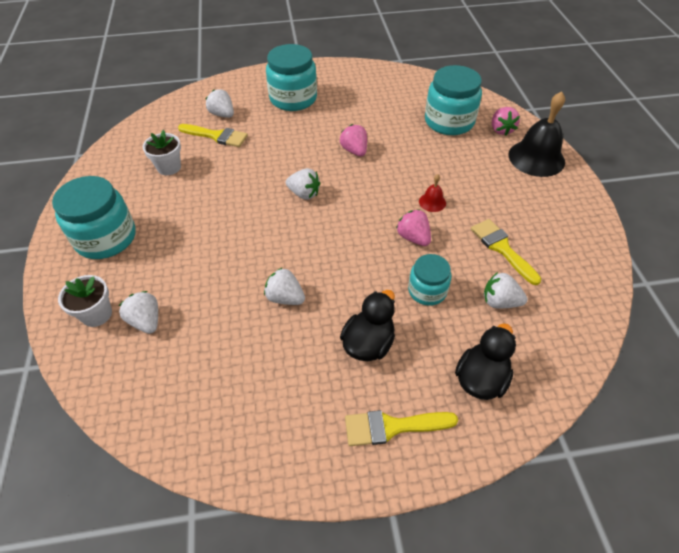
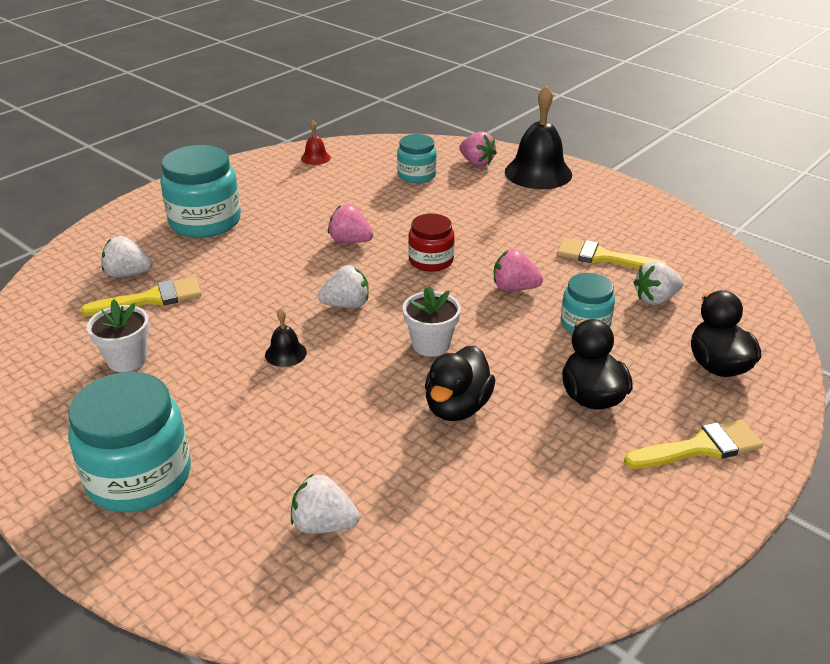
camera: 40 degrees left, 15 degrees down
white flower pot [58,275,112,327] -> white flower pot moved to [403,286,461,357]
white strawberry [264,267,305,305] -> black duck [425,346,495,421]
yellow brush [345,410,458,446] -> yellow brush turned 150 degrees counterclockwise [624,419,763,469]
red bell [419,174,446,212] -> red bell moved to [301,121,331,165]
turquoise jar [425,65,482,135] -> turquoise jar [397,134,437,183], size x0.59
none -> black bell [265,308,307,367]
none -> red jar [408,213,455,272]

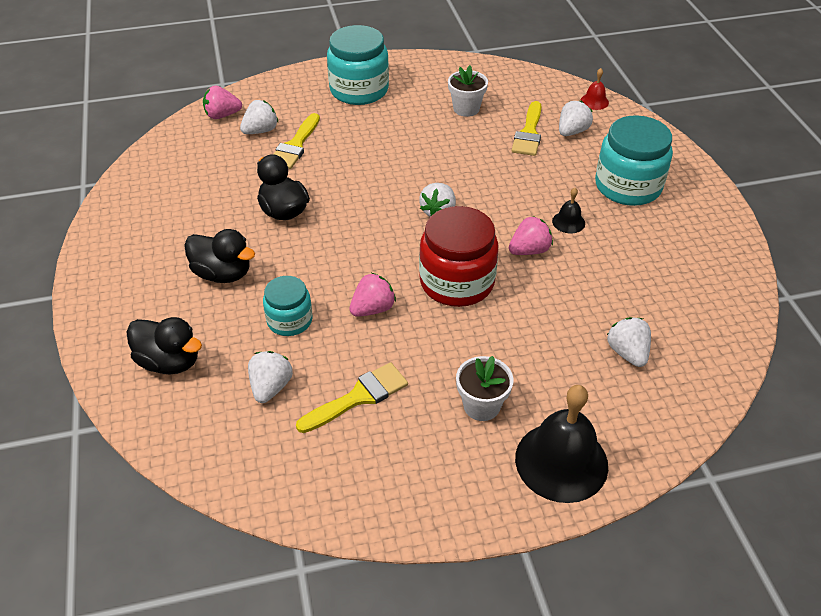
camera: 125 degrees right, 10 degrees up
black bell [265,308,307,367] -> black bell moved to [552,188,585,233]
red bell [301,121,331,165] -> red bell moved to [581,68,609,110]
turquoise jar [397,134,437,183] -> white strawberry [607,317,651,367]
white flower pot [403,286,461,357] -> white flower pot moved to [456,356,513,421]
red jar [408,213,455,272] -> red jar [419,206,498,307], size x1.70
pink strawberry [459,131,497,167] -> pink strawberry moved to [203,85,242,119]
yellow brush [624,419,763,469] -> yellow brush moved to [273,113,320,169]

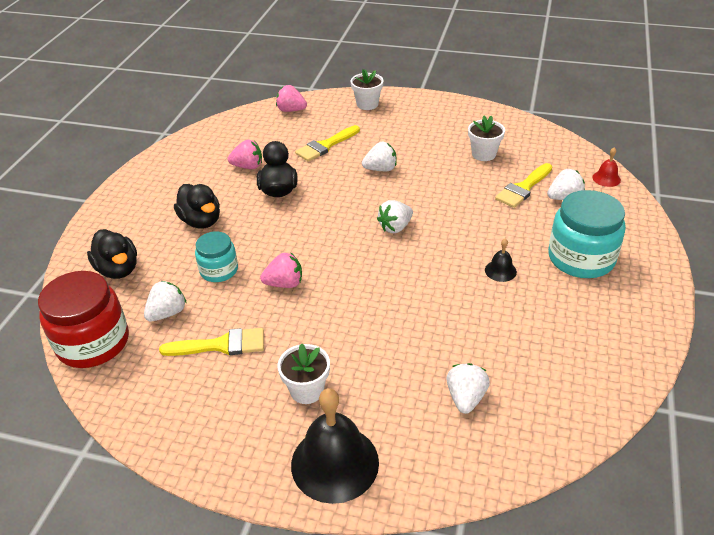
camera: 30 degrees right, 5 degrees down
white strawberry [240,100,278,134] -> white strawberry moved to [362,142,397,171]
turquoise jar [327,25,389,105] -> none
red jar [419,206,498,307] -> red jar moved to [38,271,129,368]
pink strawberry [509,216,553,255] -> pink strawberry moved to [228,140,262,169]
none -> white flower pot [351,69,383,110]

